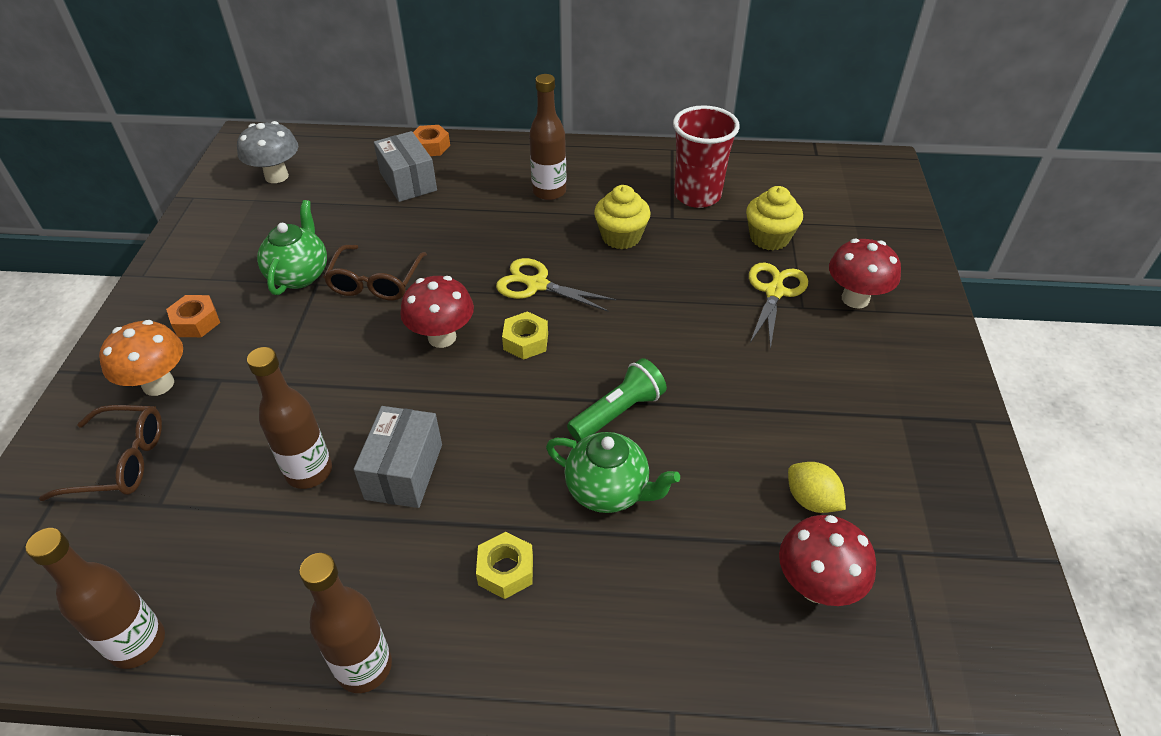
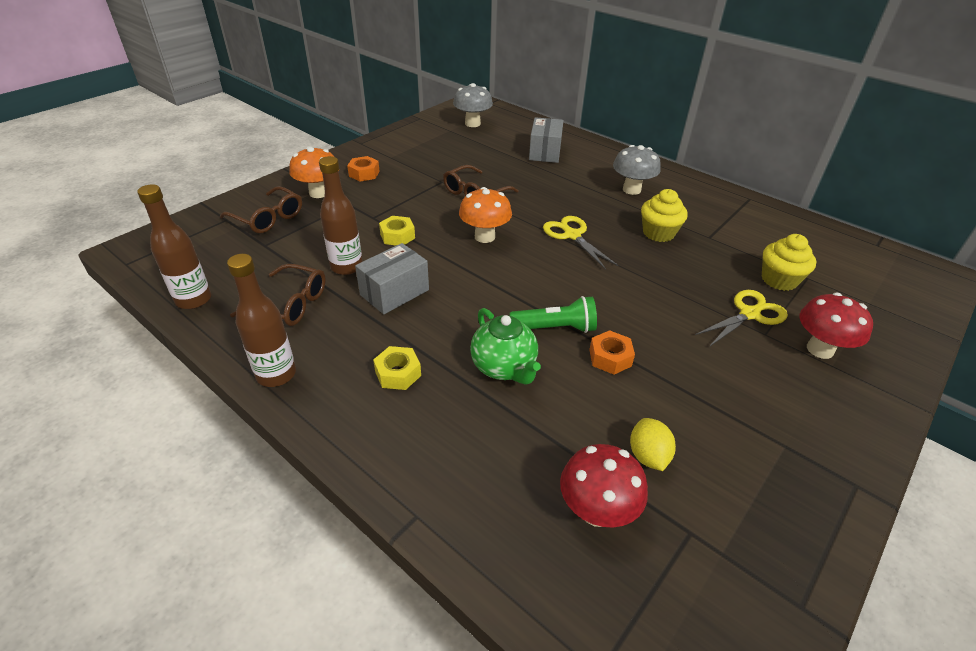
camera: 35 degrees right, 5 degrees down
green teapot [257,200,327,295] -> none
red mushroom [400,276,474,348] -> orange mushroom [459,187,512,243]
orange nut [413,125,450,156] -> orange nut moved to [589,330,635,375]
yellow nut [502,311,548,360] -> yellow nut moved to [379,216,415,246]
brown bottle [529,74,566,200] -> grey mushroom [613,145,661,195]
red cup [673,105,740,208] -> none
none -> brown glasses [230,264,326,326]

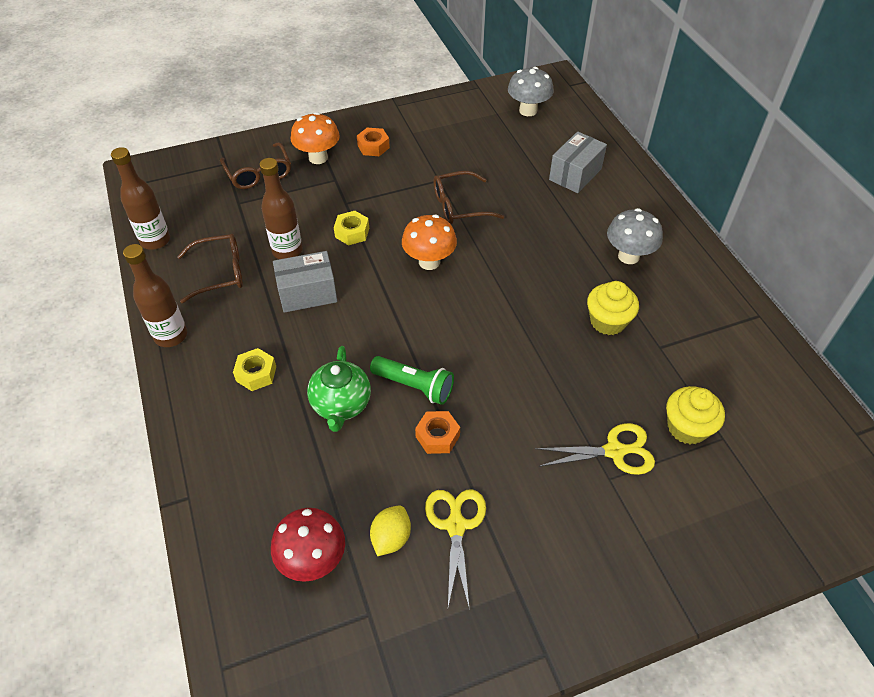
camera: 30 degrees right, 10 degrees up
brown glasses [230,264,326,326] -> brown glasses turned 60 degrees counterclockwise [177,234,243,303]
yellow scissors [543,216,618,270] -> yellow scissors moved to [425,489,486,610]
red mushroom [800,292,873,359] -> none

